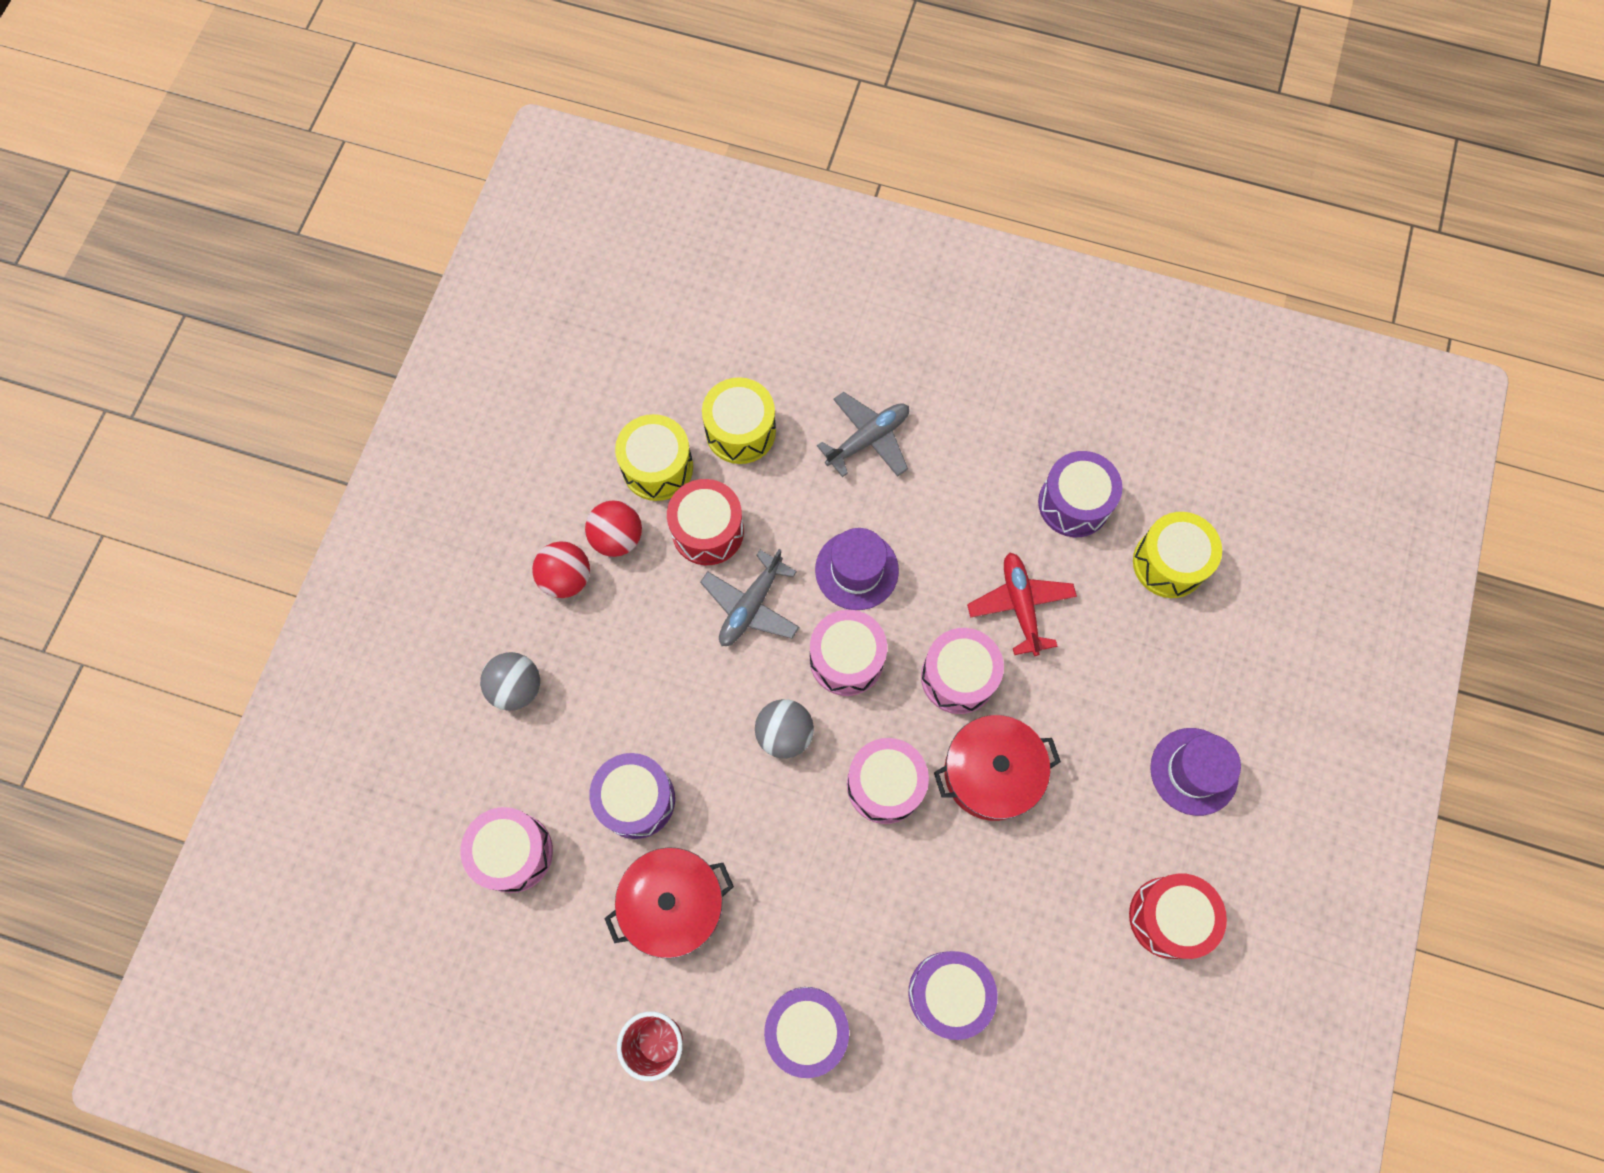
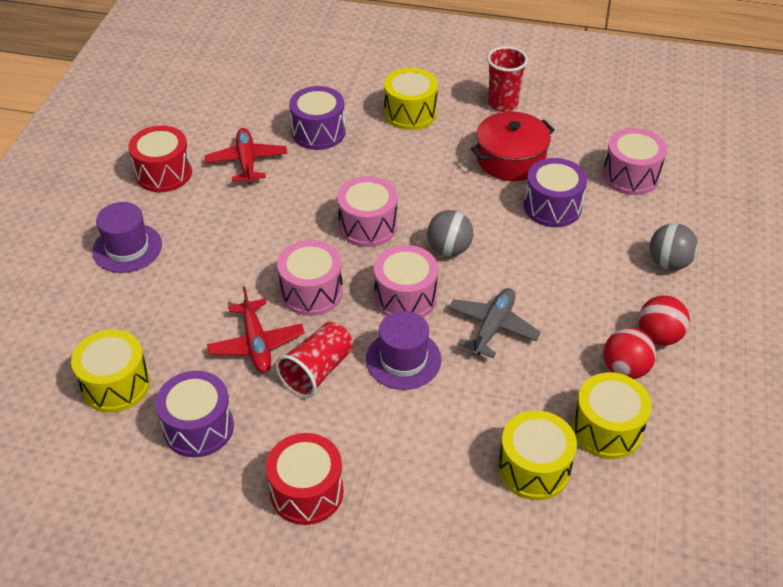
camera: 175 degrees right, 25 degrees down
red drum [667,479,744,565] -> red drum moved to [266,433,344,525]
purple drum [764,987,849,1078] -> yellow drum [384,68,438,130]
grey plane [817,392,909,477] -> none
red pot [934,715,1061,821] -> none
none -> red plane [205,128,287,184]
none -> red cup [276,322,353,398]

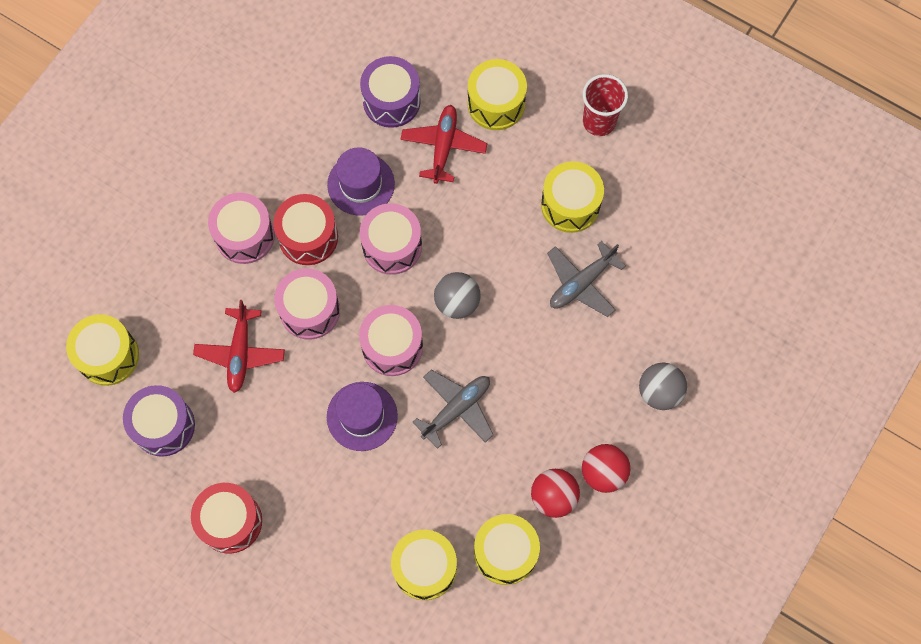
camera: 20 degrees right, 25 degrees up
purple hat [92,202,162,273] -> purple hat moved to [327,147,395,216]
red drum [128,125,192,192] -> red drum moved to [273,194,338,265]
red plane [205,128,287,184] -> red plane moved to [400,105,487,184]
red cup [276,322,353,398] -> none
red pot [471,112,555,181] -> yellow drum [541,161,604,233]
purple drum [524,158,587,227] -> grey plane [547,241,626,317]
pink drum [603,128,667,195] -> pink drum moved to [208,193,275,264]

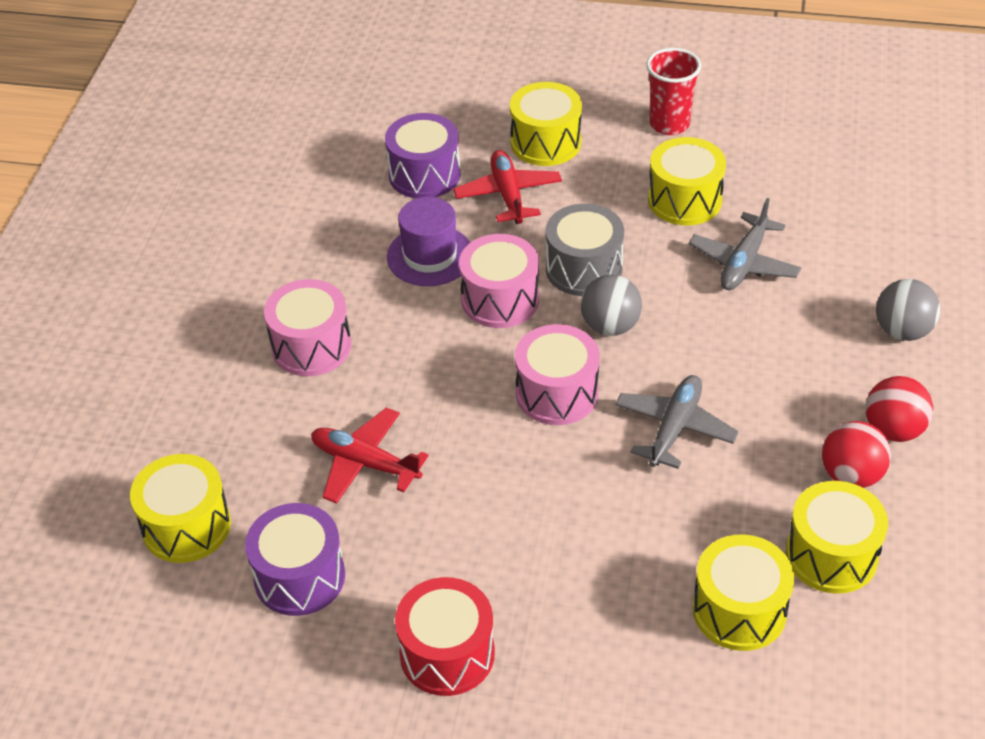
camera: 20 degrees left, 25 degrees down
red plane [193,300,285,393] -> red plane turned 135 degrees clockwise [311,408,429,504]
red drum [273,194,338,265] -> none
pink drum [274,268,340,340] -> none
purple hat [327,382,398,451] -> none
none -> grey drum [546,204,624,296]

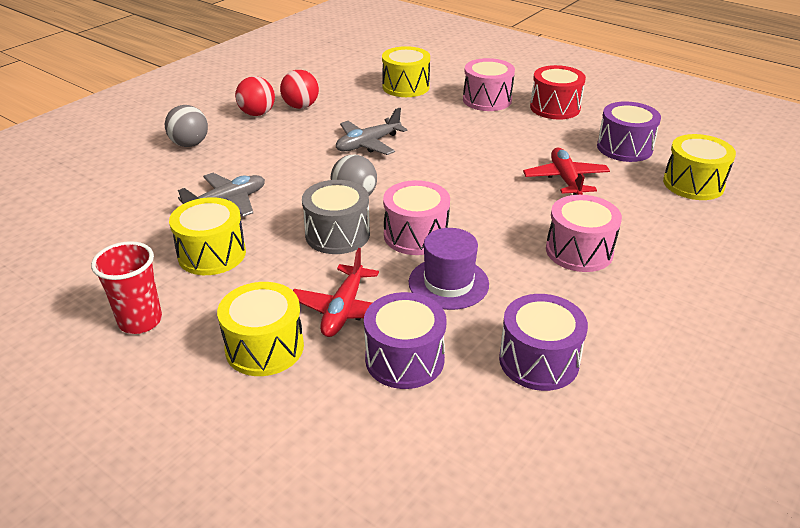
camera: 155 degrees left, 10 degrees down
red plane [311,408,429,504] -> red plane turned 150 degrees counterclockwise [523,148,610,195]
pink drum [515,324,600,425] -> pink drum moved to [463,58,515,111]
yellow drum [786,481,888,594] -> none
none -> purple drum [499,294,588,391]

